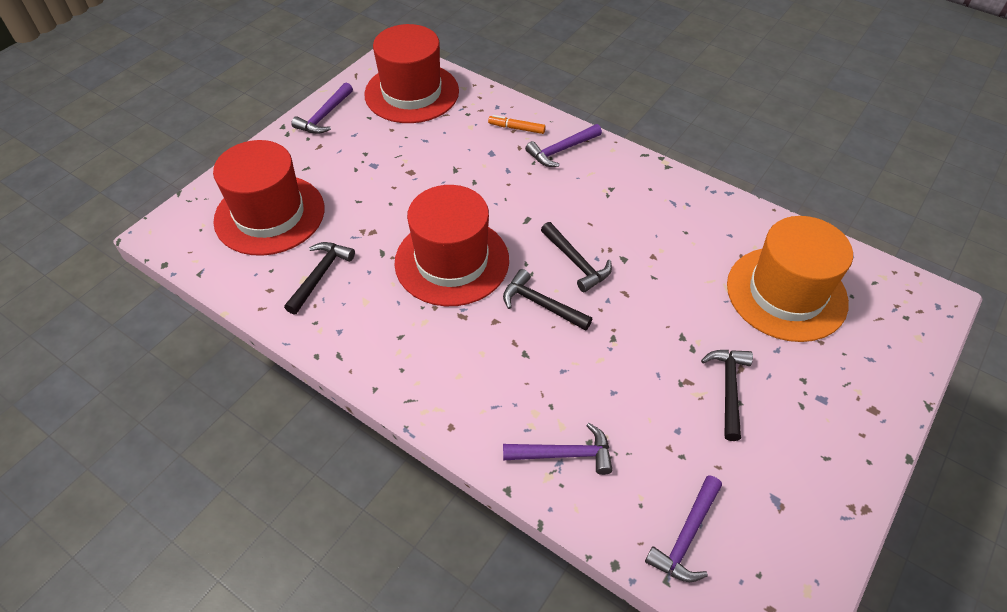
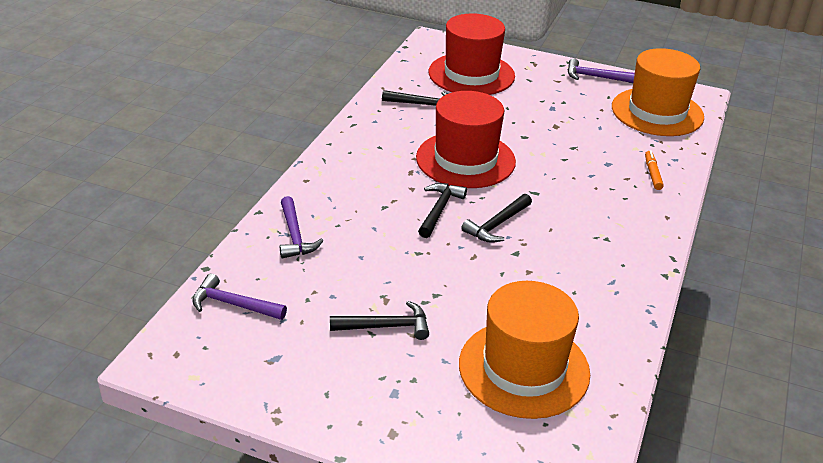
camera: 75 degrees right, 15 degrees down
red hat [364,24,459,123] -> orange hat [612,48,704,136]
purple hammer [525,124,602,167] -> none

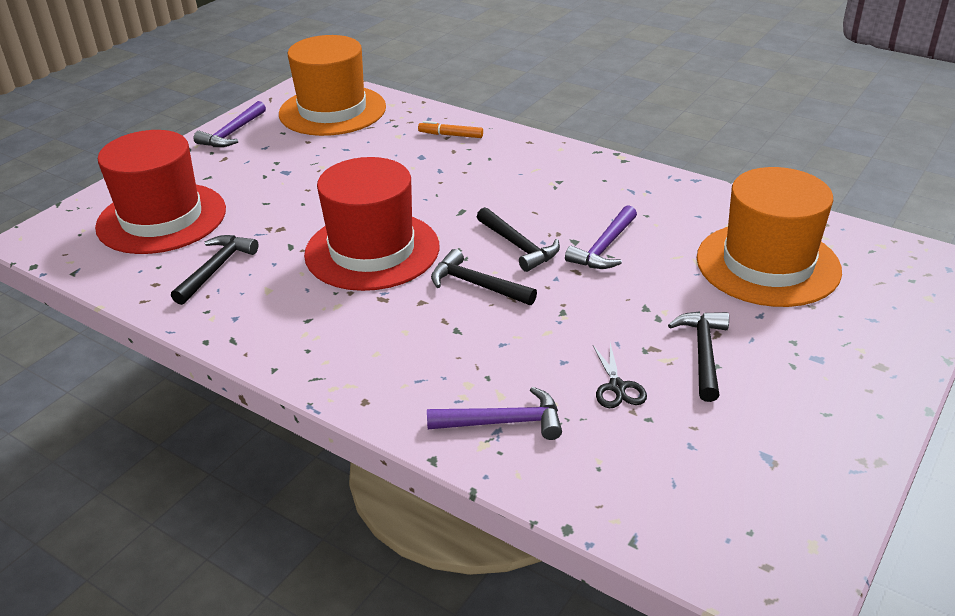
camera: 75 degrees left, 0 degrees up
purple hammer [192,274,287,320] -> purple hammer moved to [565,205,637,269]
none -> black scissors [593,343,647,408]

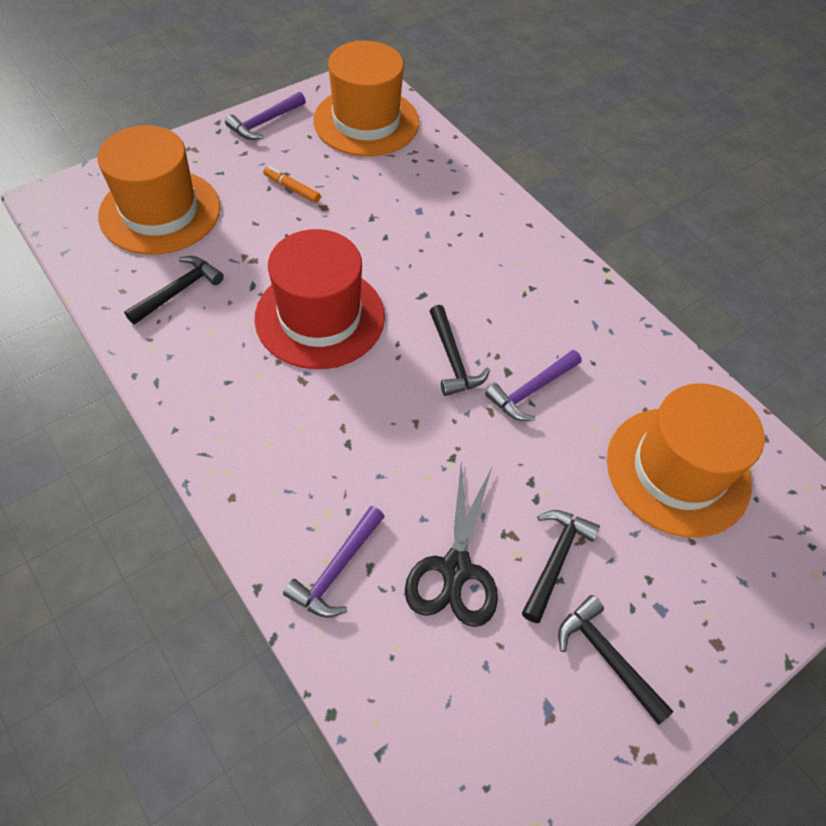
camera: 15 degrees right, 20 degrees up
red hat [95,130,226,254] -> orange hat [97,125,220,255]
orange marker [418,121,483,138] -> orange marker moved to [263,166,321,203]
purple hammer [427,387,562,440] -> purple hammer turned 105 degrees clockwise [283,506,385,618]
black hammer [431,249,537,305] -> black hammer moved to [558,595,674,725]
black scissors [593,343,647,408] -> black scissors [405,461,498,627], size x1.88

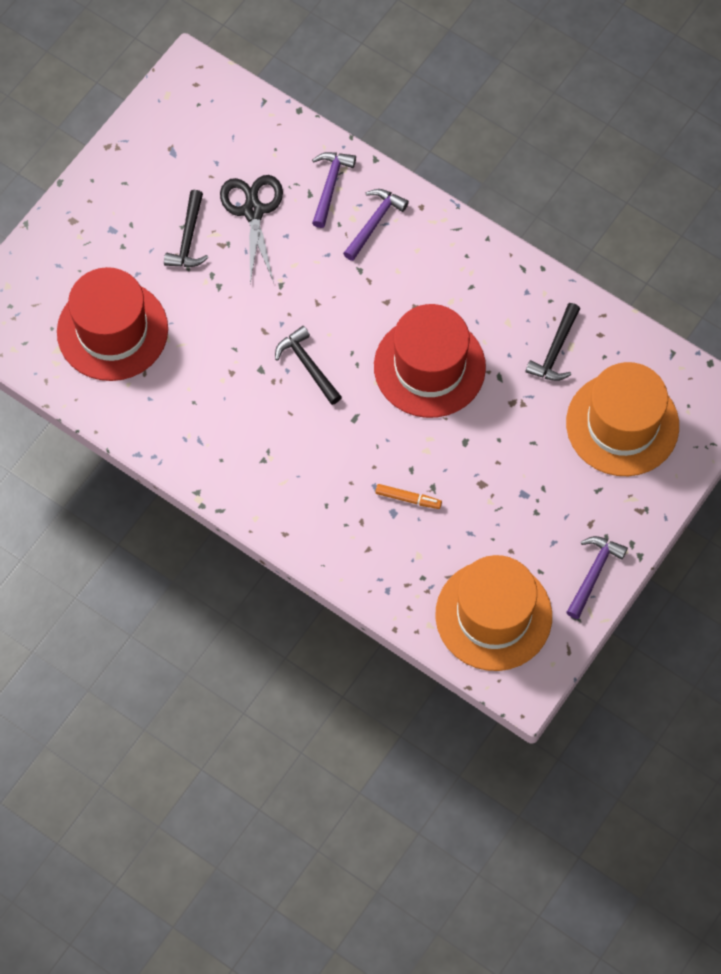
camera: 165 degrees right, 10 degrees up
orange marker [263,166,321,203] -> orange marker moved to [375,484,442,509]
purple hammer [485,350,582,421] -> purple hammer moved to [343,189,409,261]
black hammer [558,595,674,725] -> none
orange hat [607,383,765,538] -> red hat [57,267,168,381]

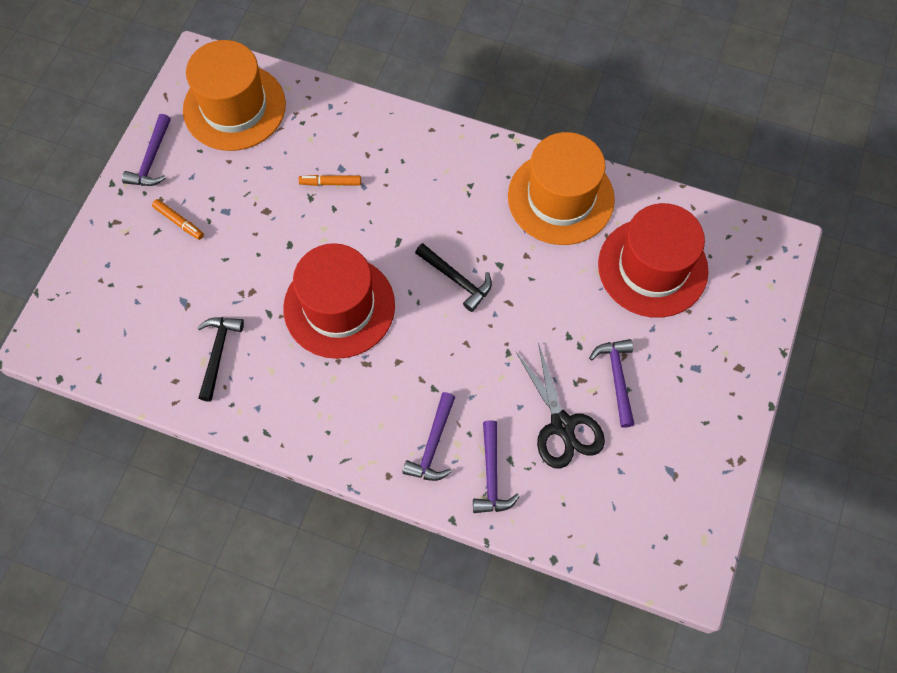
camera: 165 degrees right, 0 degrees up
black hammer [164,190,209,267] -> purple hammer [589,339,635,428]
orange hat [566,362,679,476] -> orange hat moved to [508,132,615,245]
none -> orange marker [152,199,204,240]

